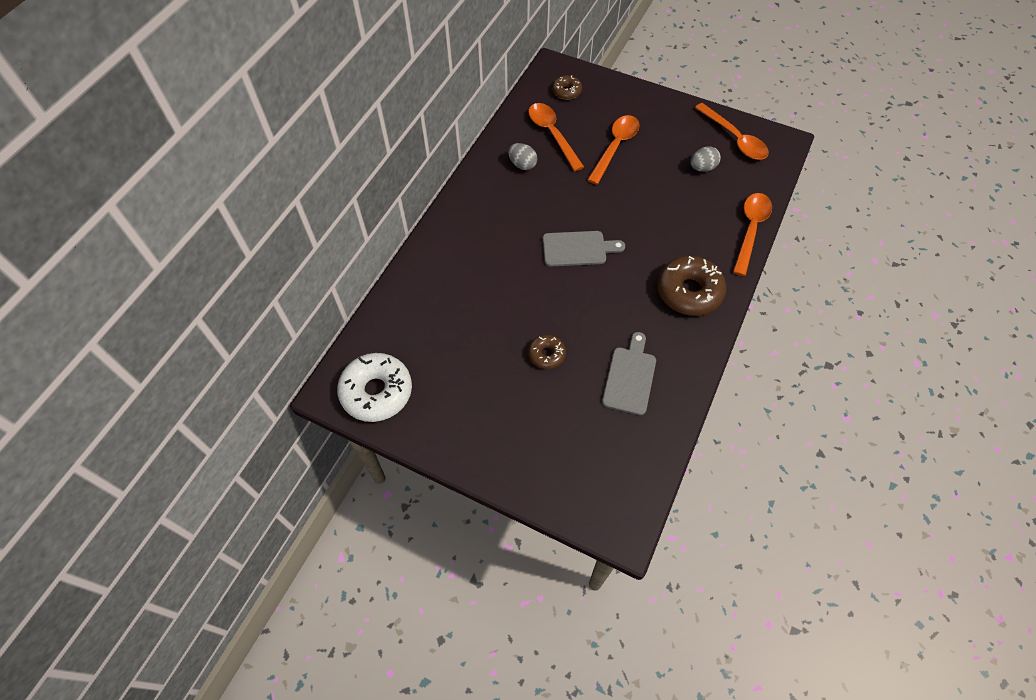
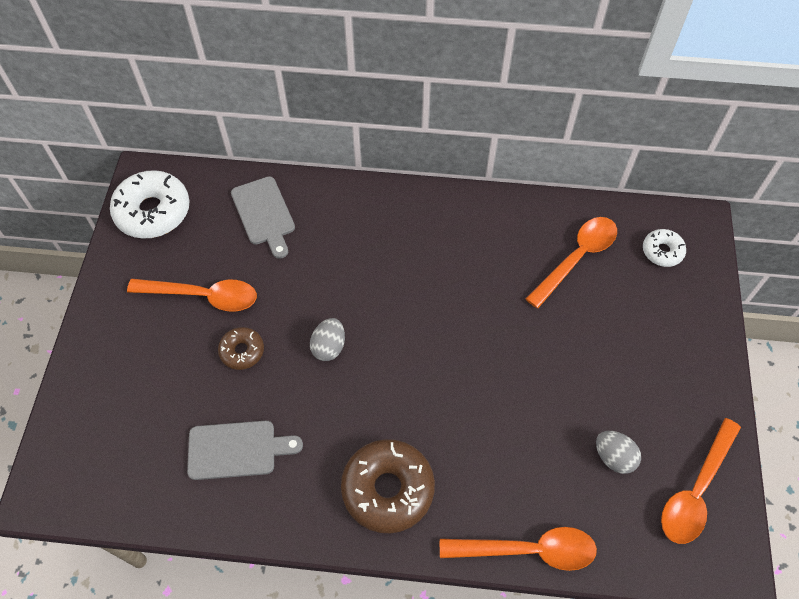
camera: 70 degrees right, 0 degrees up
grey egg [508,143,537,170] -> grey egg moved to [310,318,345,361]
grey cutting board [543,231,625,266] -> grey cutting board moved to [231,176,295,259]
brown donut [552,75,582,100] -> white donut [643,229,686,267]
orange spoon [587,115,640,185] -> orange spoon moved to [127,279,257,311]

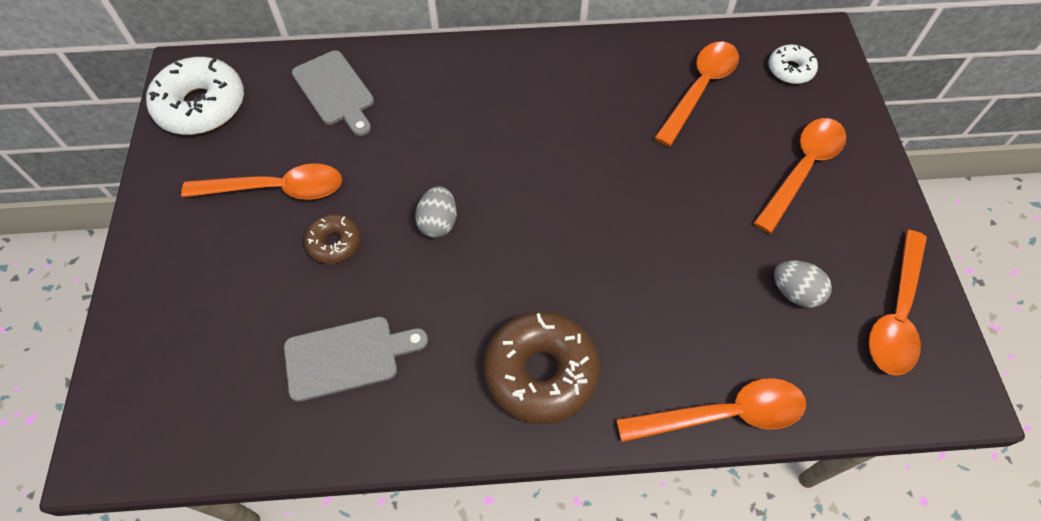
camera: 10 degrees left, 0 degrees up
none -> orange spoon [753,118,846,234]

